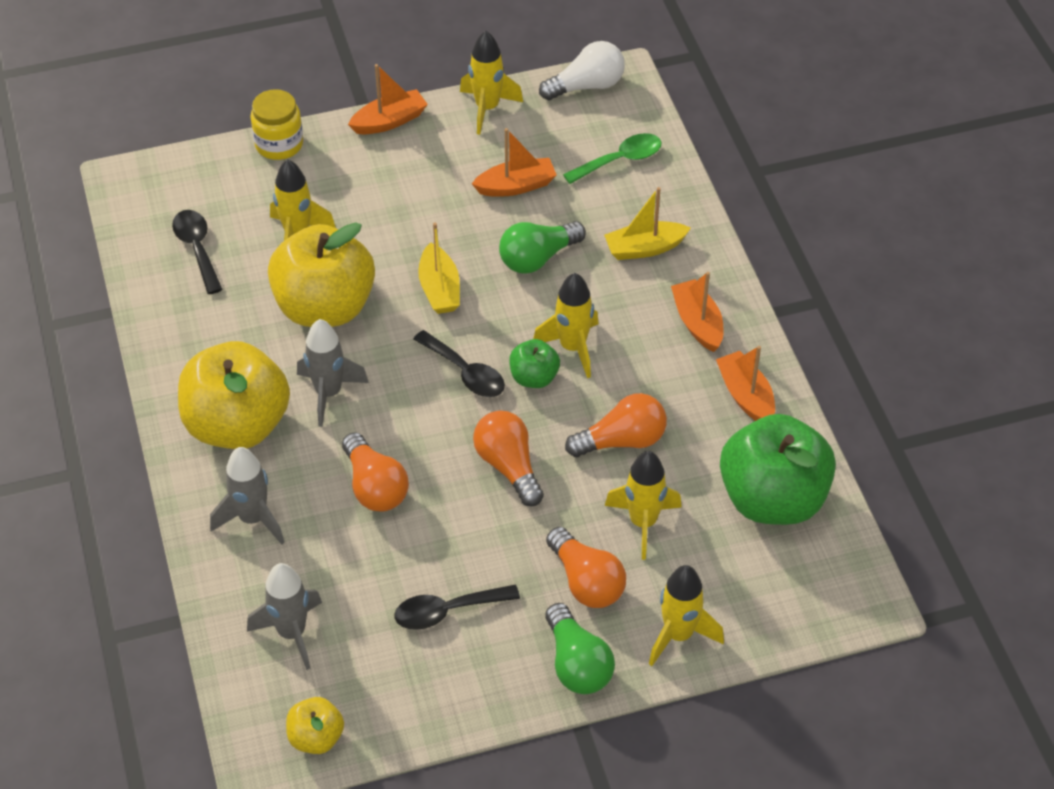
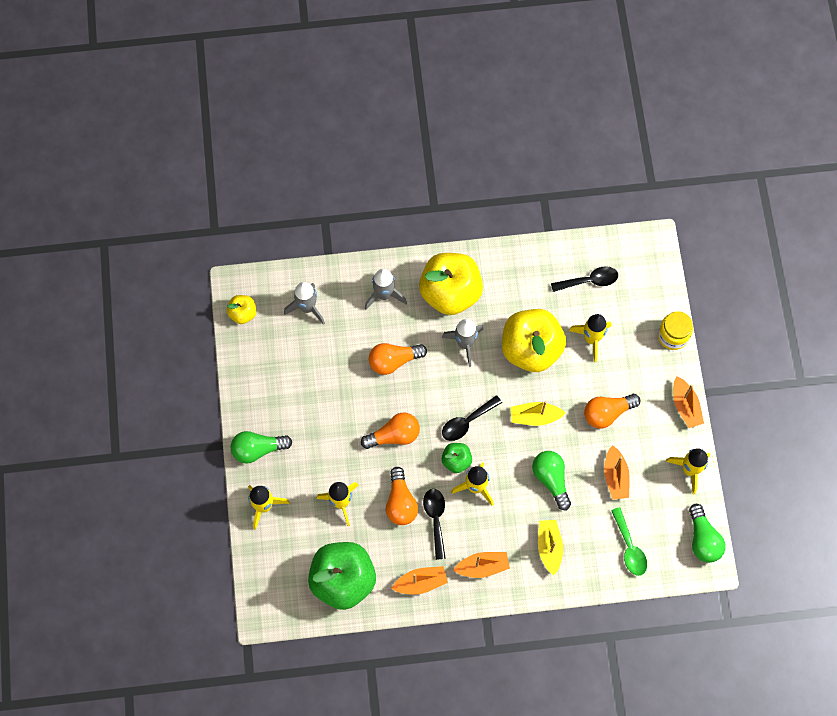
camera: 100 degrees right, 20 degrees up
black spoon [394,585,520,630] -> black spoon moved to [423,489,446,560]
white light bulb [539,41,625,100] -> green light bulb [689,504,725,563]
orange light bulb [546,527,626,608] -> orange light bulb moved to [584,394,640,428]

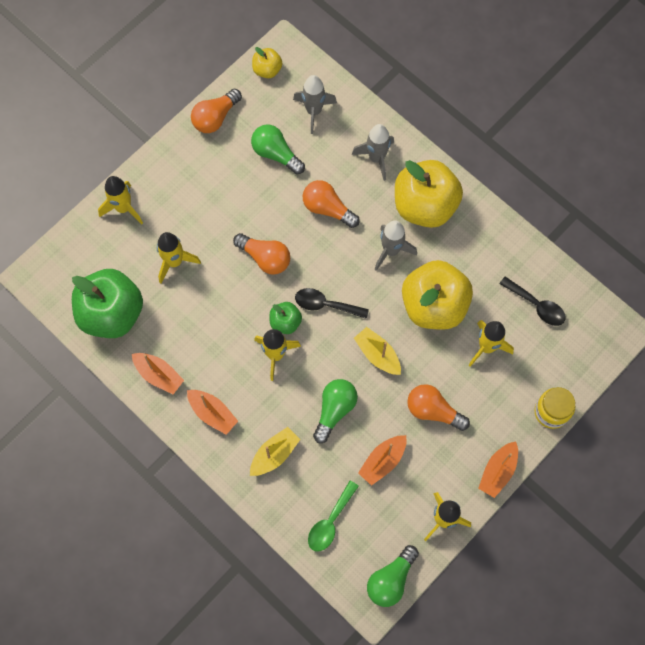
camera: 50 degrees right, 0 degrees up
green light bulb [231,431,292,463] -> green light bulb moved to [251,124,305,175]
orange light bulb [386,467,418,525] -> orange light bulb moved to [191,89,242,133]
black spoon [423,489,446,560] -> none

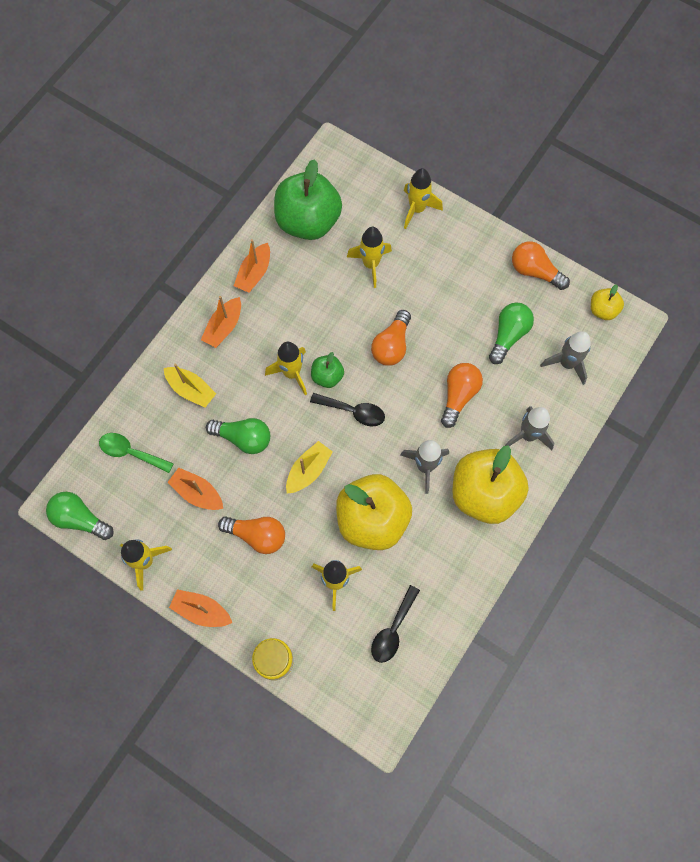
camera: 80 degrees right, 0 degrees up
black spoon [295,288,369,319] -> black spoon turned 105 degrees clockwise [310,393,385,426]
orange light bulb [407,384,470,431] -> orange light bulb turned 90 degrees clockwise [218,517,285,554]

